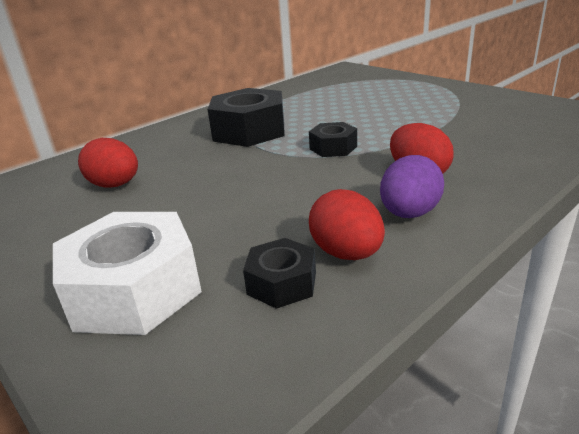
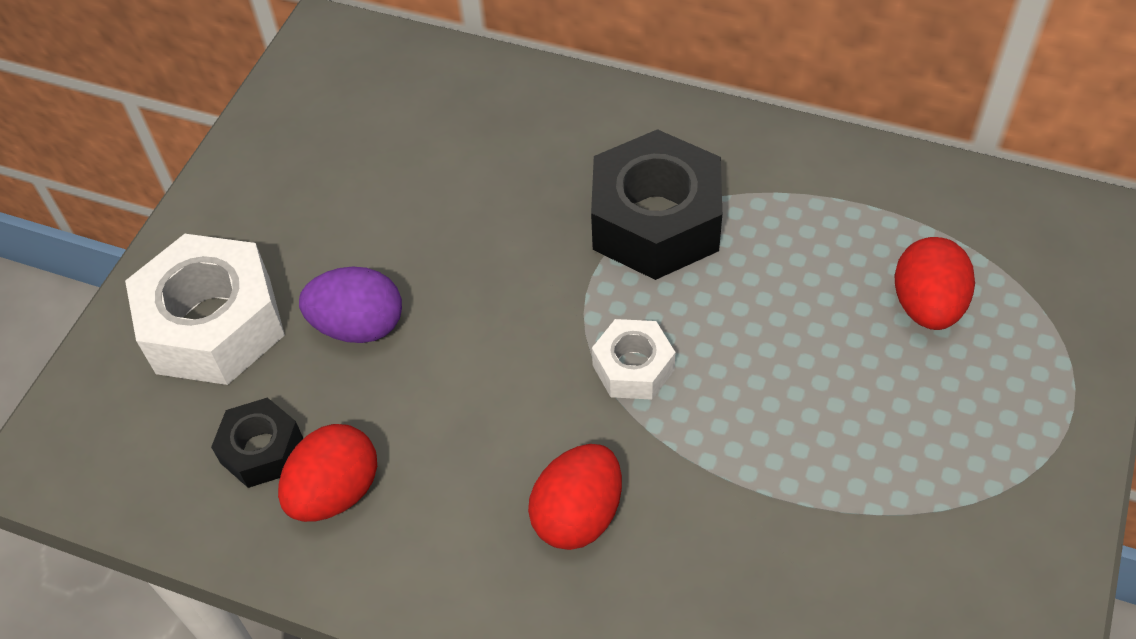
camera: 65 degrees right, 25 degrees up
red egg [78,138,138,188] -> red egg moved to [894,237,975,330]
black nut [309,122,357,157] -> white nut [592,319,676,400]
purple egg [380,155,444,218] -> purple egg moved to [299,267,402,343]

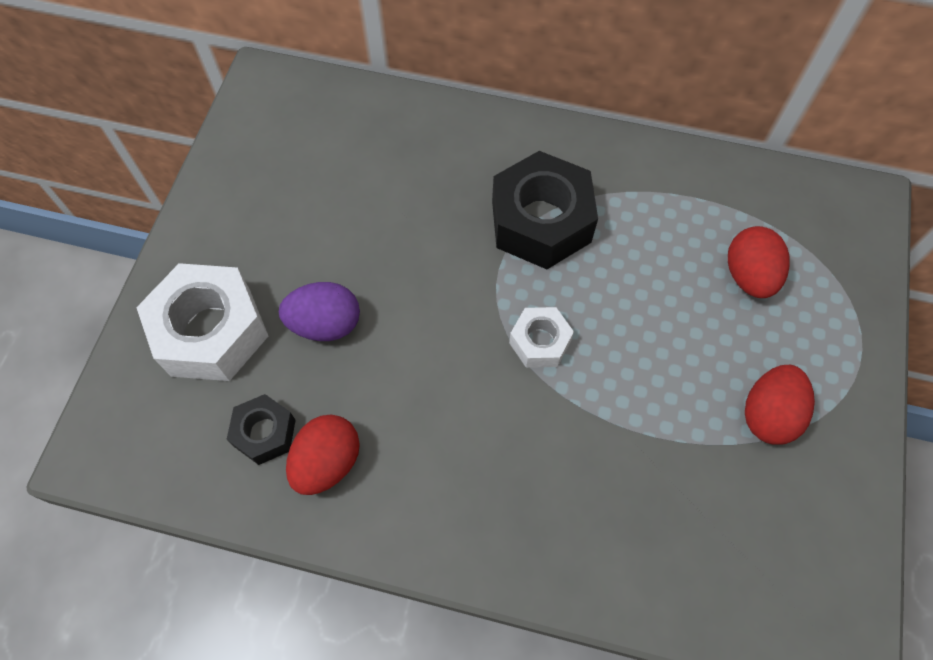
camera: 10 degrees left, 10 degrees up
red egg [528,444,622,550] -> red egg moved to [745,365,815,445]

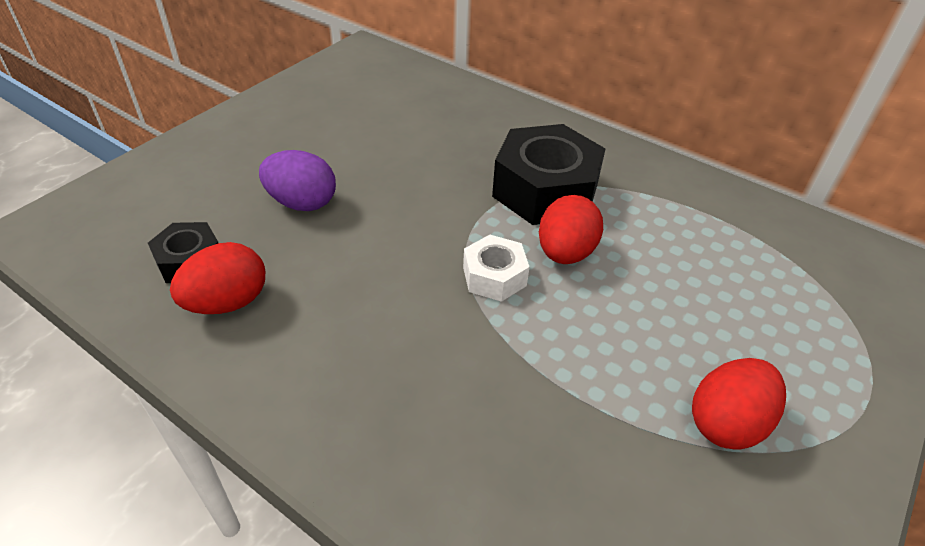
camera: 20 degrees right, 20 degrees down
white nut [136,263,268,381] -> none
red egg [728,226,790,298] -> red egg moved to [539,195,603,264]

